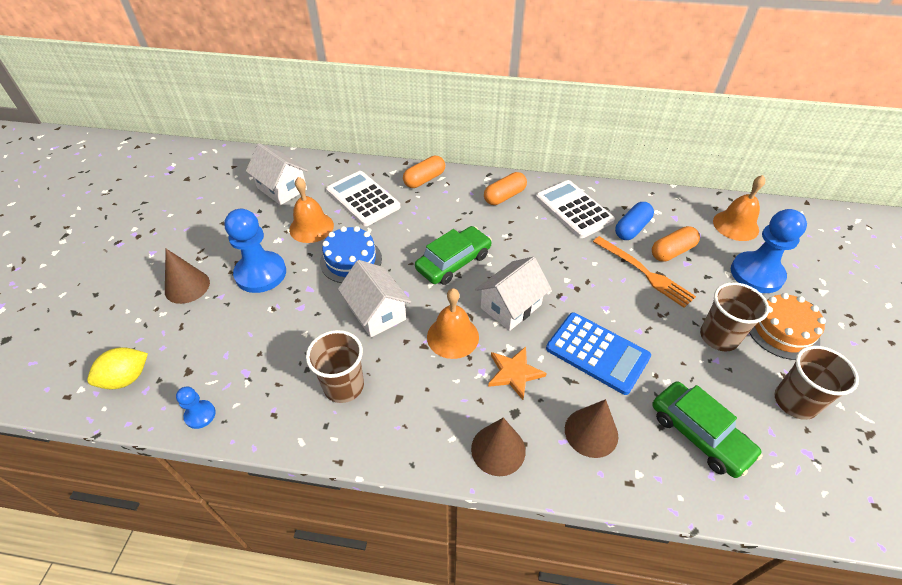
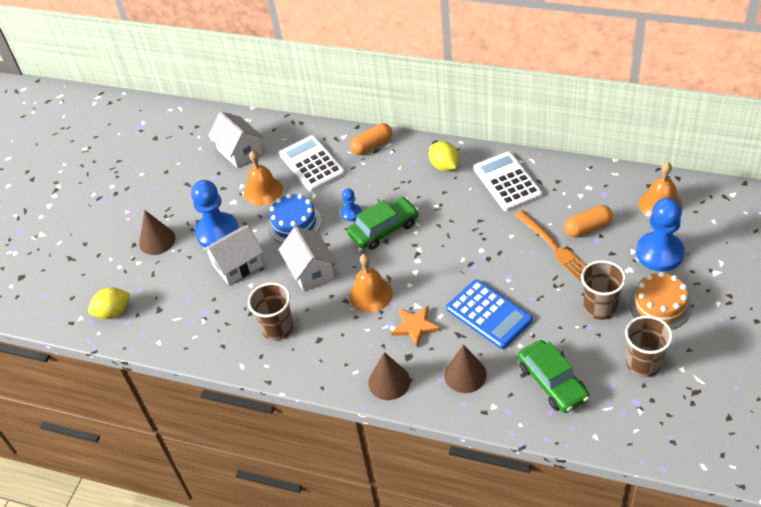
camera: 15 degrees right, 0 degrees up
blue pawn [176,386,216,429] -> blue pawn moved to [341,188,362,221]
white house [475,257,551,331] -> white house moved to [203,225,264,285]
orange capsule [484,172,527,205] -> yellow lemon [429,141,459,171]
blue capsule [615,202,654,240] -> none

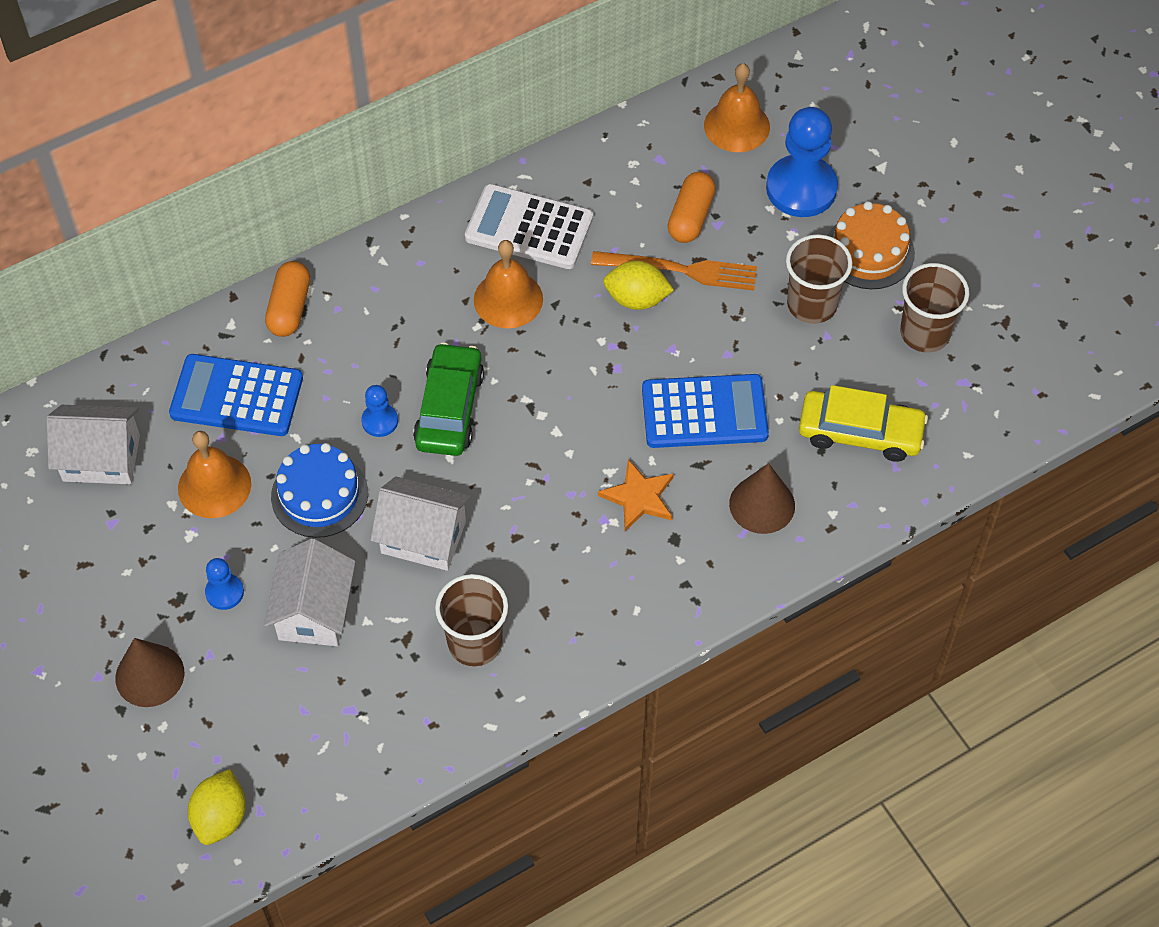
camera: 55 degrees left, 10 degrees up
blue pawn [191,180,239,247] -> blue pawn [205,558,244,610], size x0.48
white calculator [279,135,345,192] -> blue calculator [169,354,303,436]
orange bell [349,254,393,312] -> orange bell moved to [474,240,543,329]
brown cone [368,352,410,400] -> none
yellow lemon [429,141,459,171] -> yellow lemon moved to [603,260,674,310]
green car [518,340,589,413] -> yellow car [799,385,928,462]

